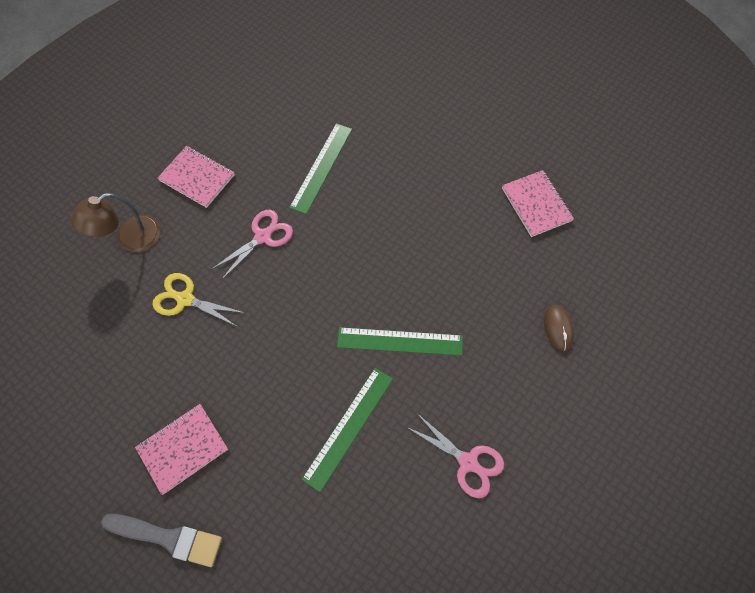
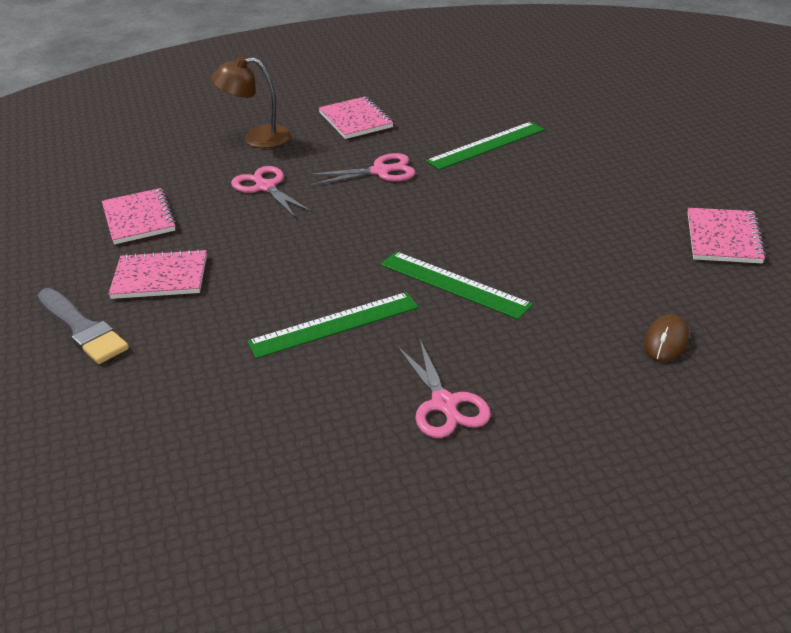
camera: 35 degrees right, 30 degrees down
yellow scissors [153,273,245,327] -> pink scissors [231,166,312,217]
none -> pink notebook [102,188,177,244]

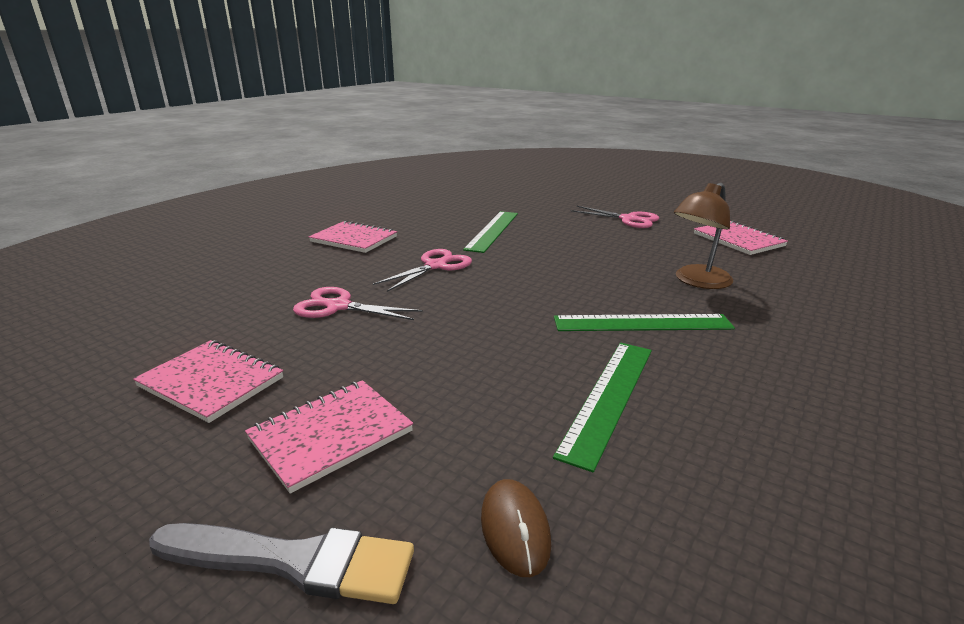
camera: 40 degrees left, 10 degrees down
brown lamp [211,56,292,148] -> brown lamp moved to [674,183,733,289]
pink scissors [398,340,491,438] -> pink scissors moved to [571,206,659,228]
brown mouse [644,314,689,362] -> brown mouse moved to [481,479,551,577]

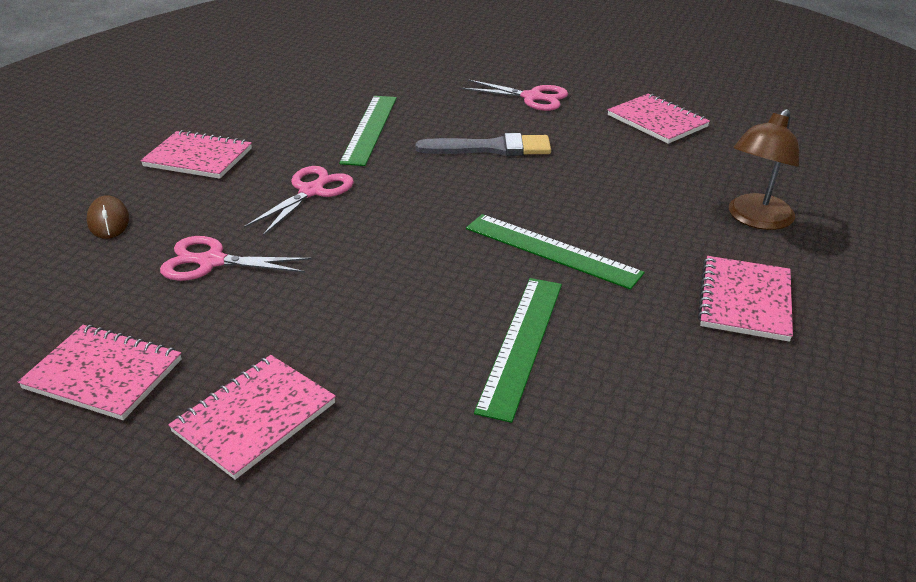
camera: 10 degrees left, 10 degrees up
grey brush [149,523,414,604] -> grey brush moved to [416,133,551,156]
brown mouse [481,479,551,577] -> brown mouse moved to [87,195,129,239]
green ruler [554,314,735,331] -> green ruler turned 45 degrees clockwise [466,214,645,290]
brown lamp [674,183,733,289] -> brown lamp moved to [729,109,799,230]
none -> pink notebook [697,256,793,342]

